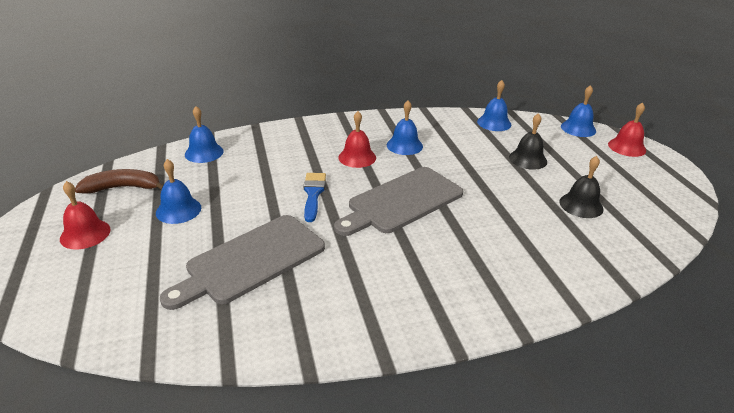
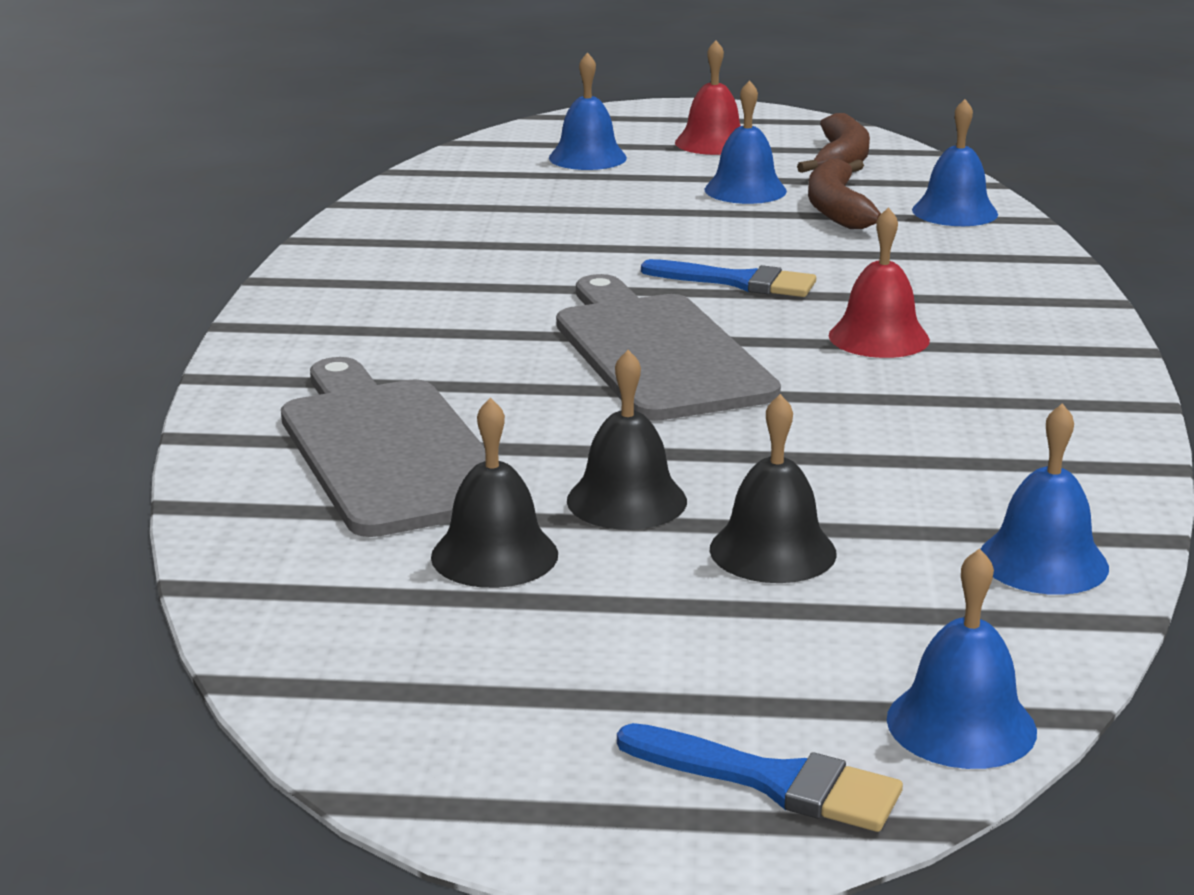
camera: 110 degrees right, 10 degrees down
grey cutting board [160,215,325,310] -> grey cutting board moved to [281,357,486,537]
blue bell [387,100,423,155] -> blue bell moved to [549,52,627,170]
red bell [608,102,646,157] -> blue brush [617,723,903,832]
none -> black bell [567,350,687,530]
none -> brown banana [808,158,881,229]

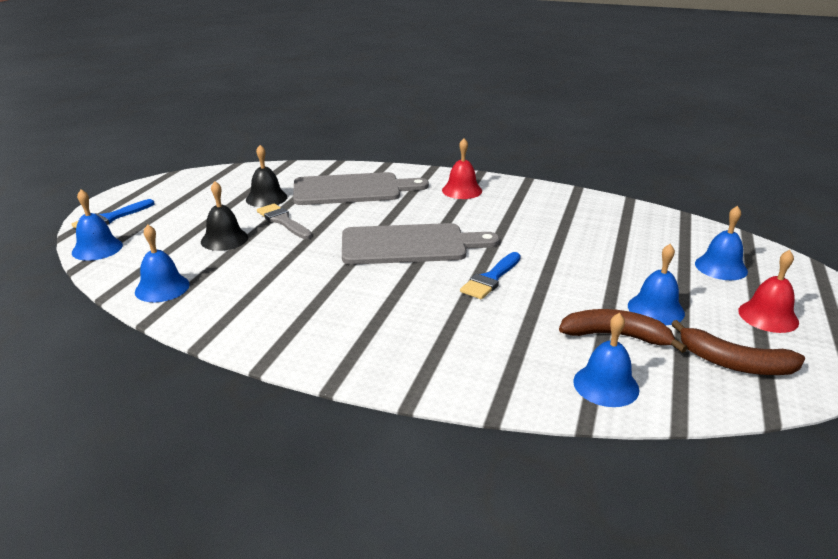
camera: 105 degrees right, 5 degrees up
black bell [567,350,687,530] -> grey brush [257,204,312,239]
red bell [829,207,930,358] -> red bell moved to [442,138,482,199]

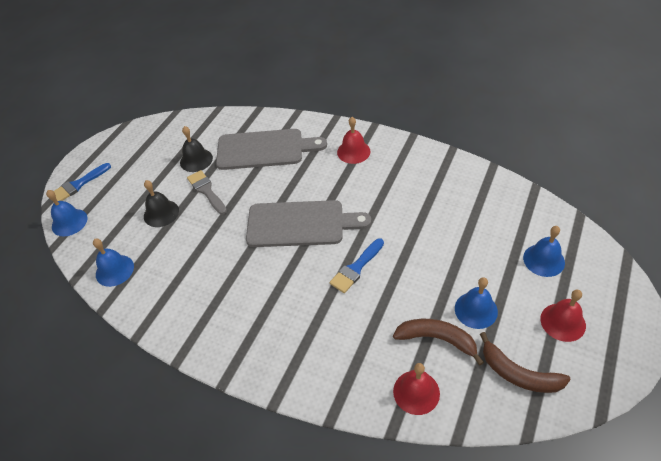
camera: 10 degrees right, 20 degrees up
blue bell [573,313,639,407] -> red bell [393,363,440,415]

